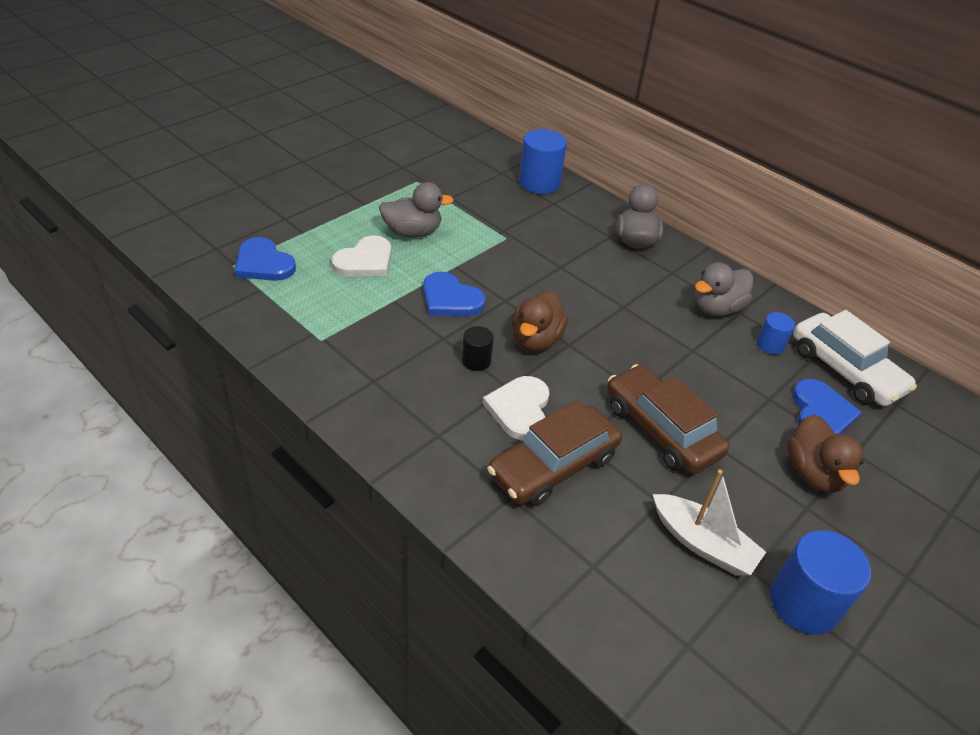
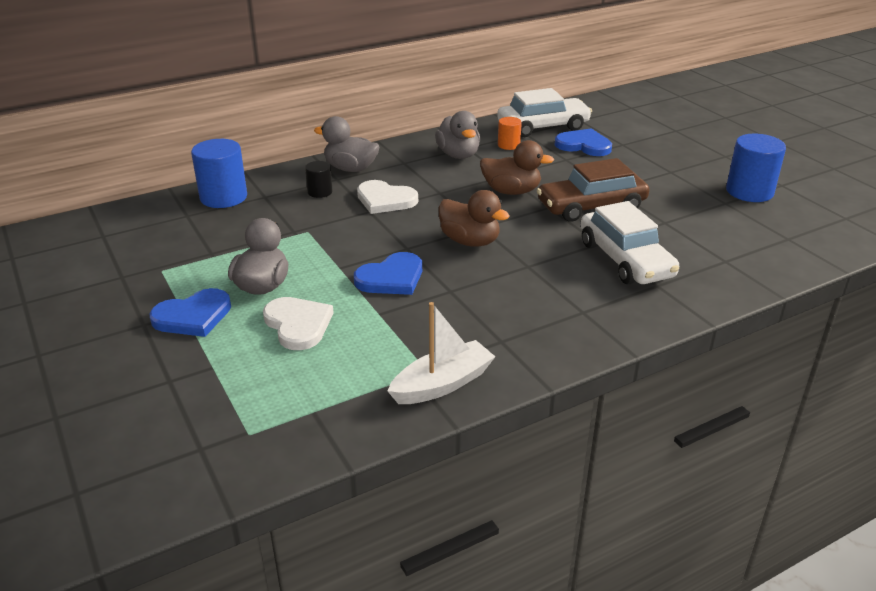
camera: 70 degrees left, 10 degrees down
blue heart [235,237,296,281] -> blue heart moved to [149,288,231,337]
black cylinder [462,326,494,371] -> black cylinder moved to [305,161,333,198]
white heart [483,376,550,440] -> white heart moved to [357,180,418,214]
brown car [487,400,622,507] -> white car [581,201,679,284]
white boat [653,469,766,576] -> white boat moved to [388,302,495,404]
blue cylinder [757,312,795,354] -> orange cylinder [498,117,522,150]
brown duck [787,415,863,493] -> brown duck moved to [480,140,554,195]

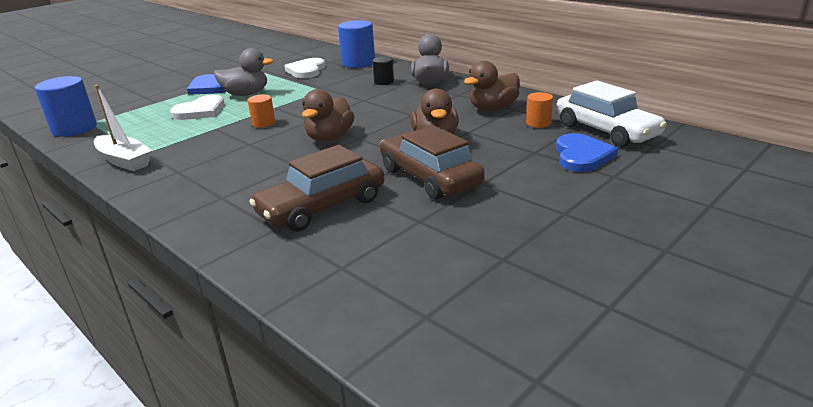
camera: 75 degrees right, 5 degrees down
blue heart [354,252,422,295] -> orange cylinder [247,94,275,128]
white heart [357,180,418,214] -> white heart moved to [284,58,325,78]
grey duck [435,111,480,159] -> brown duck [464,61,520,111]
white car [581,201,679,284] -> brown car [249,145,384,232]
blue cylinder [726,134,786,202] -> blue cylinder moved to [35,76,97,137]

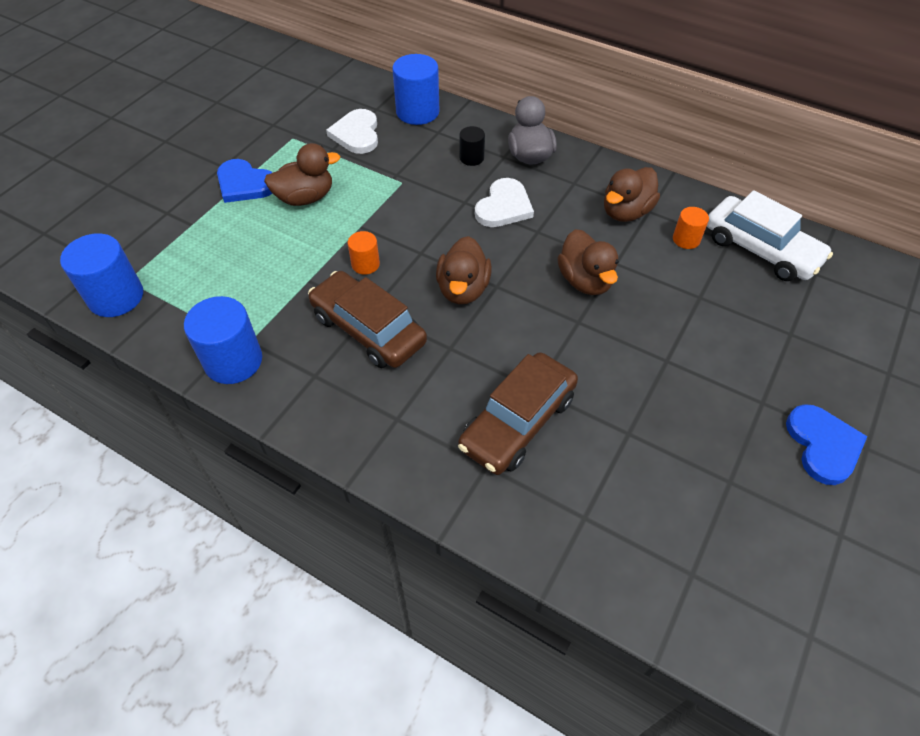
camera: 15 degrees left, 25 degrees up
white boat [94,85,152,171] -> blue cylinder [184,296,262,384]
white heart [170,95,224,120] -> white heart moved to [475,178,534,227]
grey duck [214,48,274,96] -> brown duck [264,143,340,206]
brown car [380,125,485,199] -> brown car moved to [308,271,427,368]
blue heart [556,133,618,172] -> blue heart moved to [786,404,867,485]

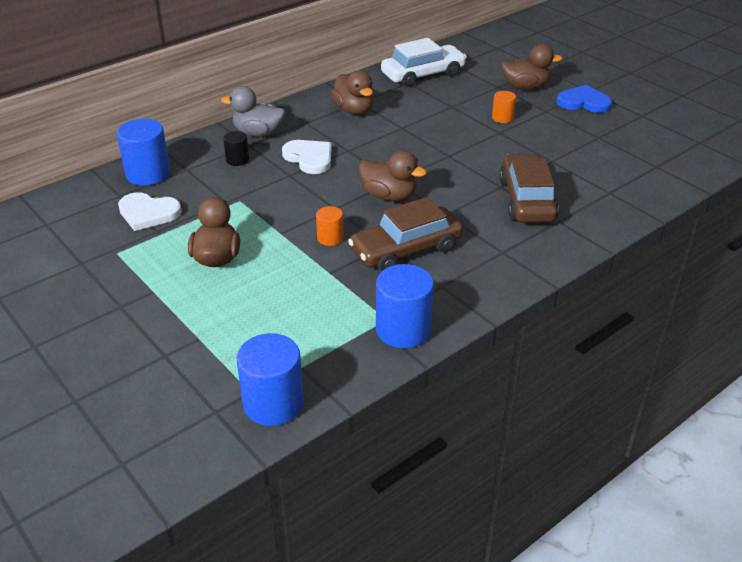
camera: 70 degrees left, 15 degrees down
blue heart [217,159,273,203] -> none
brown car [458,352,578,475] -> brown car turned 150 degrees counterclockwise [499,154,559,223]
brown duck [557,229,619,295] -> brown duck moved to [501,43,562,90]
orange cylinder [673,207,709,249] -> orange cylinder moved to [492,91,516,123]

